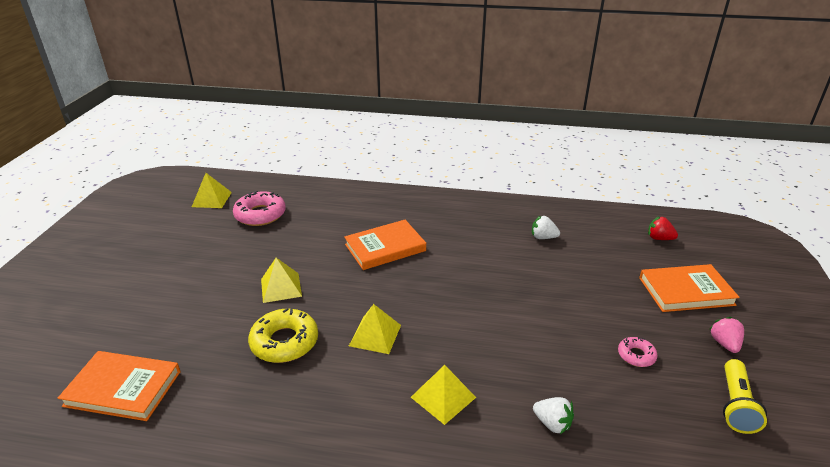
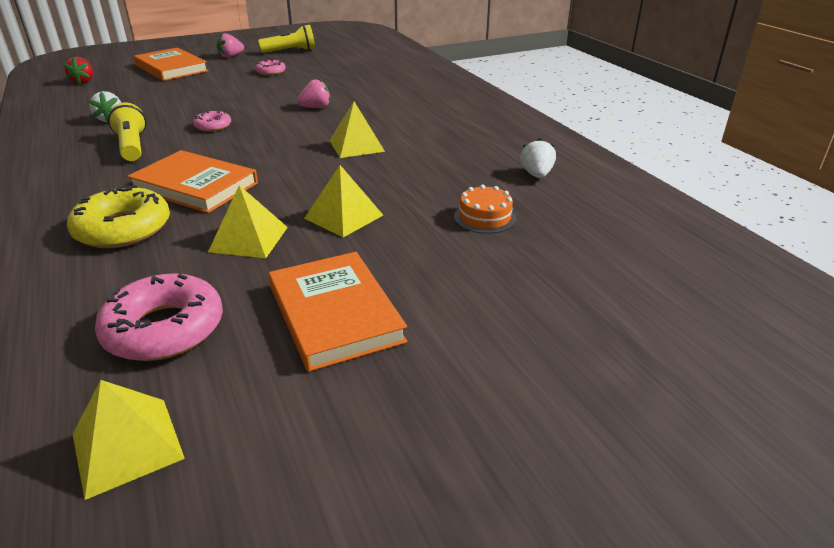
camera: 125 degrees left, 0 degrees up
orange book [58,351,181,421] -> orange book moved to [269,252,407,372]
yellow donut [248,308,318,363] -> yellow donut moved to [67,185,170,248]
yellow pyramid [411,365,476,425] -> yellow pyramid moved to [208,185,288,258]
white strawberry [533,397,574,434] -> white strawberry moved to [520,138,556,178]
none -> yellow flashlight [108,102,146,161]
none -> pink donut [193,110,231,132]
none -> pink strawberry [297,79,331,108]
none -> orange cake [454,185,516,234]

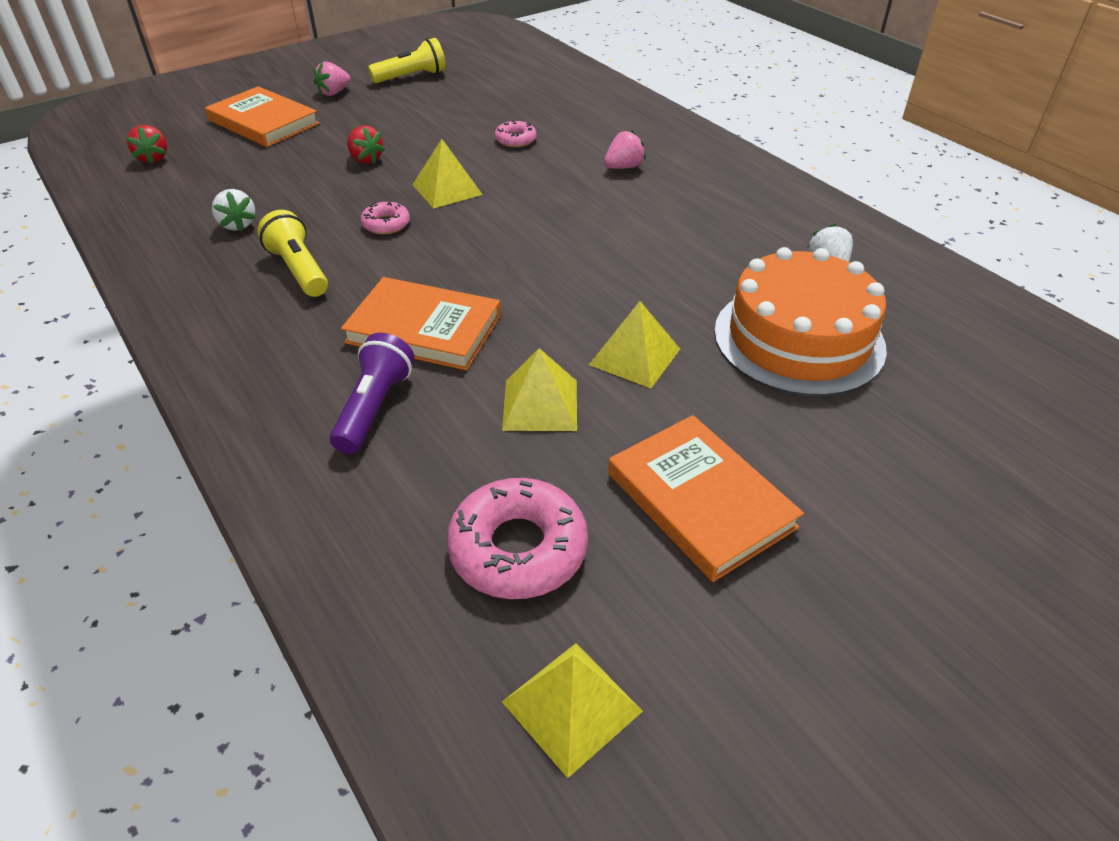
camera: 10 degrees left, 10 degrees up
yellow donut [67,185,170,248] -> purple flashlight [330,333,415,454]
pink donut [255,59,286,75] -> pink donut moved to [495,120,537,147]
pink strawberry [297,79,331,108] -> pink strawberry moved to [604,130,646,169]
yellow pyramid [329,102,385,158] -> yellow pyramid moved to [412,139,483,208]
orange cake [454,185,516,234] -> orange cake [714,247,887,396], size x2.27
none -> red strawberry [347,125,385,164]

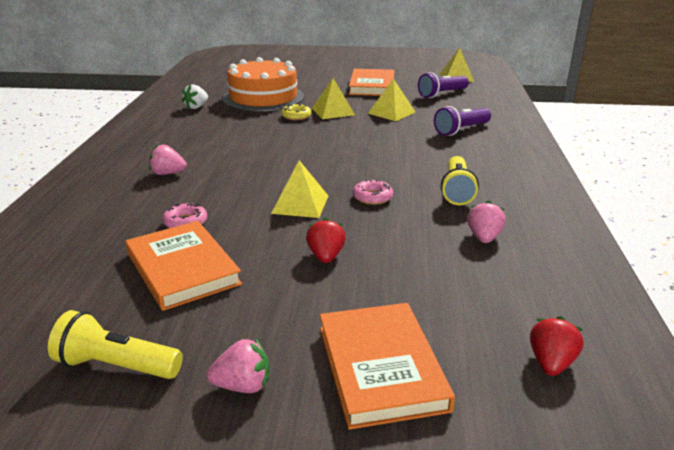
camera: 140 degrees left, 15 degrees down
white strawberry [212,189,256,232] -> pink strawberry [467,201,506,243]
orange book [341,277,501,370] -> orange book moved to [125,221,242,311]
pink donut [447,478,588,599] -> purple flashlight [418,72,469,98]
none -> yellow donut [281,104,311,120]

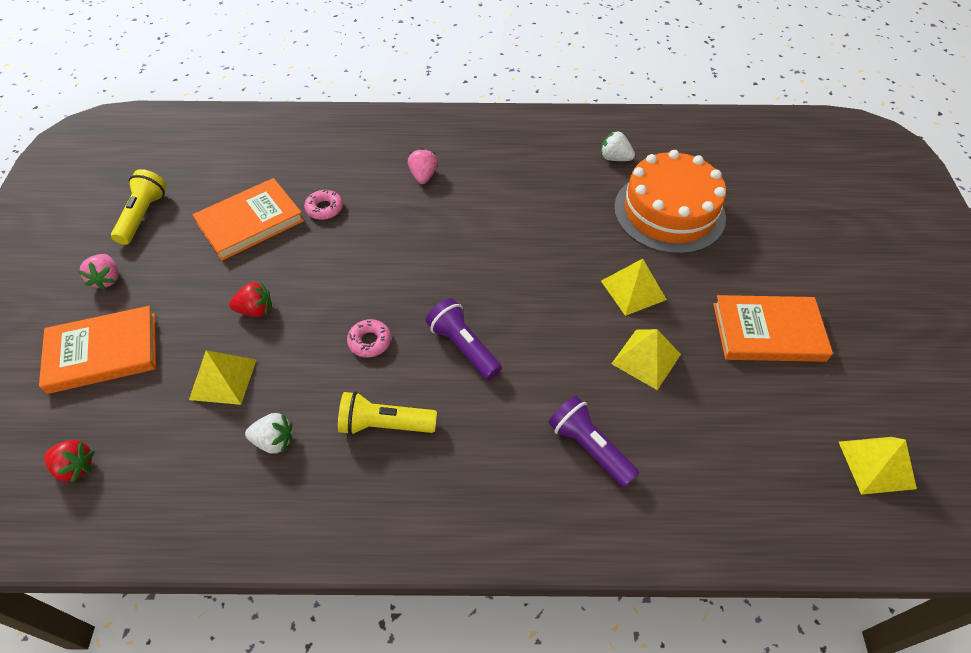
camera: 85 degrees right, 25 degrees up
yellow pyramid [271,160,328,218] -> yellow pyramid moved to [189,350,257,405]
yellow donut [281,104,311,120] -> none
purple flashlight [418,72,469,98] -> purple flashlight moved to [426,298,502,380]
pink strawberry [467,201,506,243] -> white strawberry [245,413,292,454]

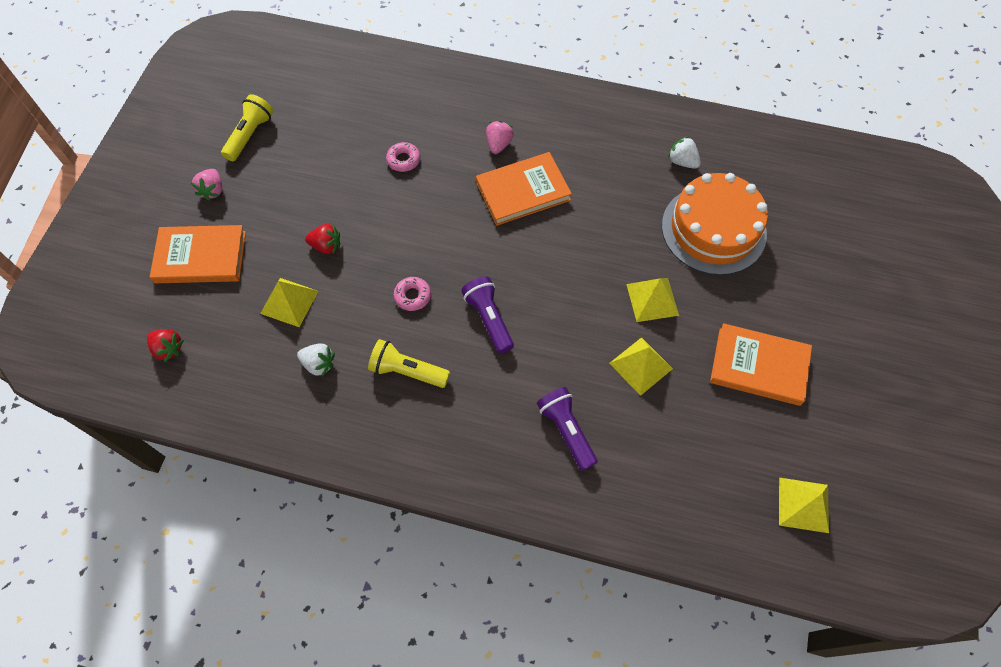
camera: 15 degrees right, 10 degrees up
orange book [193,178,304,261] -> orange book moved to [476,152,572,226]

